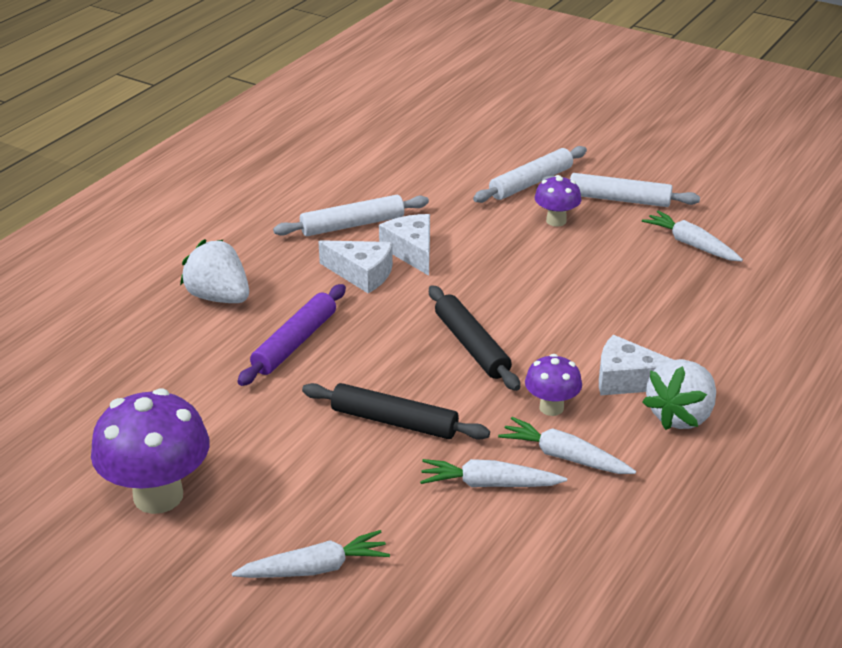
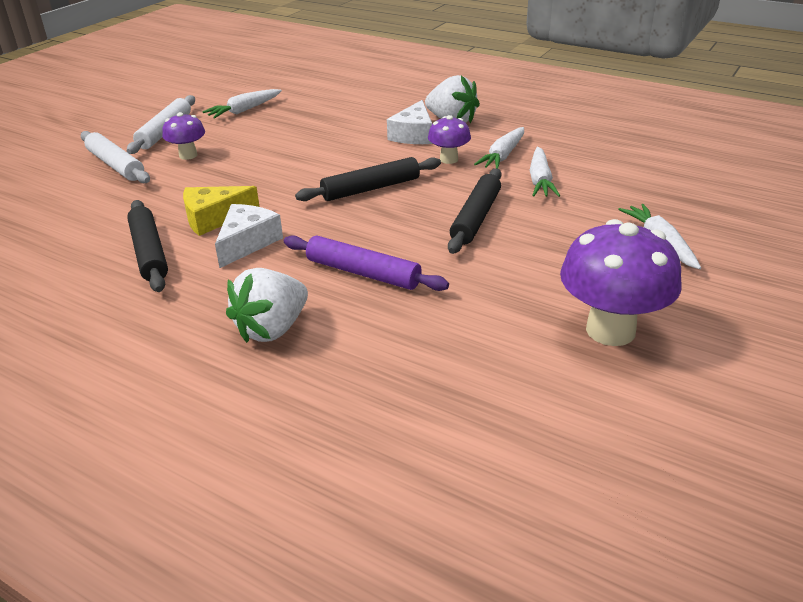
camera: 90 degrees left, 0 degrees up
white rolling pin [273,195,429,236] -> black rolling pin [127,200,168,292]
white cheese [379,214,430,276] -> yellow cheese [183,186,260,236]

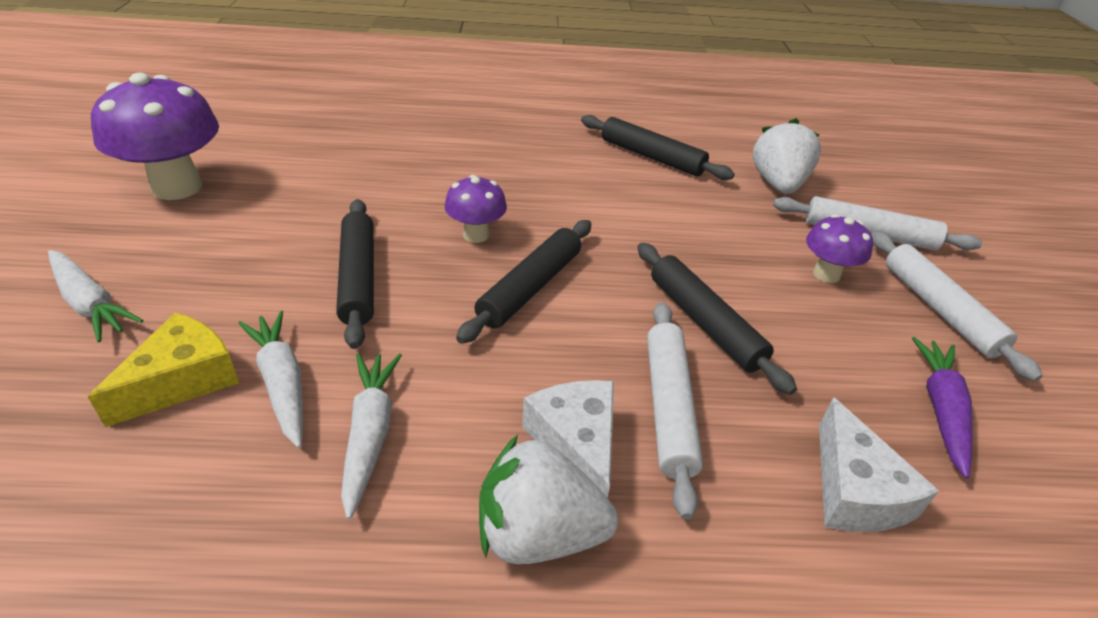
camera: 145 degrees right, 5 degrees up
yellow cheese [183,186,260,236] -> yellow cheese moved to [88,312,239,427]
white carrot [202,89,282,119] -> purple carrot [912,337,973,478]
white cheese [215,204,283,268] -> white cheese moved to [819,397,939,532]
white strawberry [226,268,308,343] -> white strawberry moved to [753,118,821,194]
purple rolling pin [284,235,449,291] -> none
purple mushroom [428,115,471,164] -> purple mushroom moved to [445,175,507,243]
none -> black rolling pin [637,243,797,395]
none -> white rolling pin [647,302,703,520]

